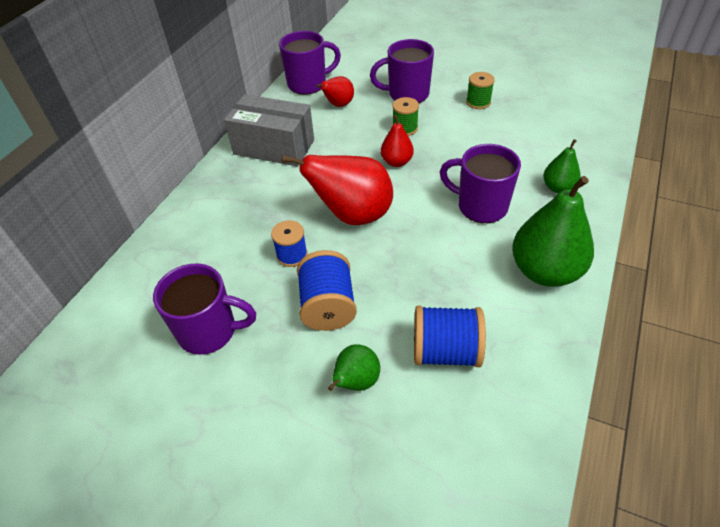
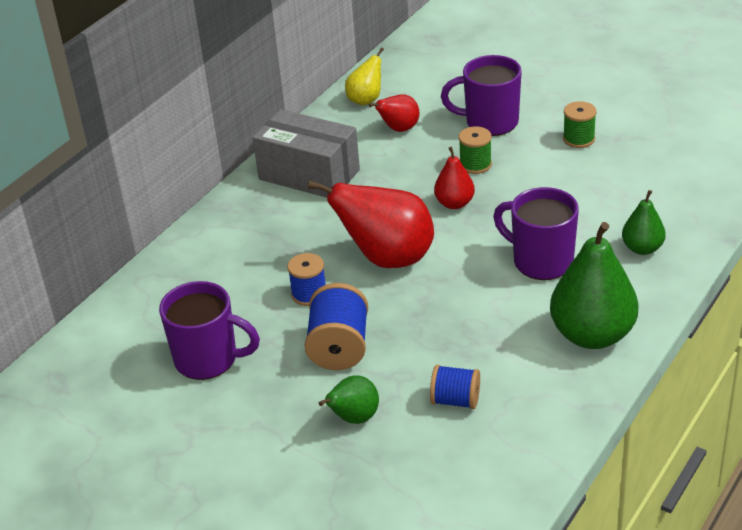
camera: 10 degrees right, 10 degrees down
purple mug [279,31,341,95] -> yellow pear [345,47,384,106]
blue spool [414,306,486,367] -> blue spool [430,365,480,409], size x0.64

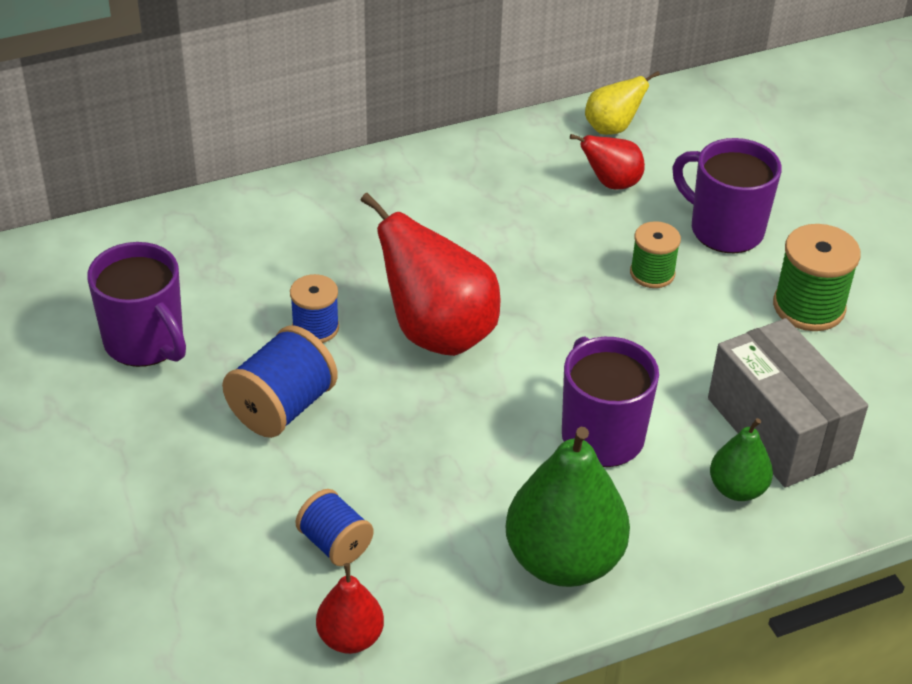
camera: 30 degrees right, 5 degrees up
grey box [253,109,360,198] -> grey box moved to [708,318,868,488]
green pear [319,375,379,424] -> none
red pear [434,147,475,209] -> red pear moved to [316,563,384,654]
green spool [563,101,596,148] -> green spool [773,224,861,331], size x1.57

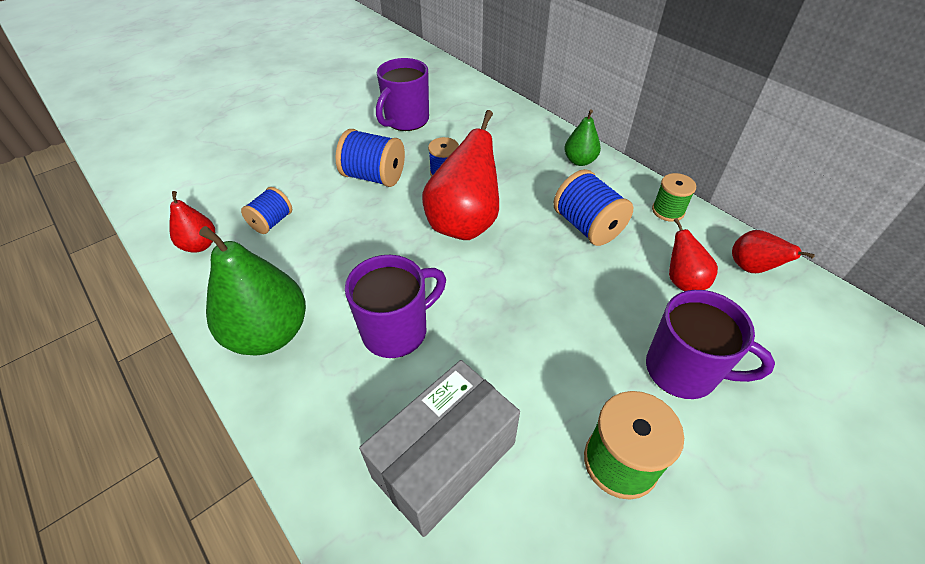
camera: 75 degrees right, 5 degrees up
yellow pear [585,71,660,135] -> red pear [732,230,815,273]
green spool [630,221,681,288] -> green spool moved to [652,173,696,222]
purple mug [672,138,782,253] -> purple mug turned 90 degrees clockwise [646,290,775,399]
green pear [710,418,773,501] -> green pear moved to [564,109,601,166]
none -> blue spool [553,169,634,246]

